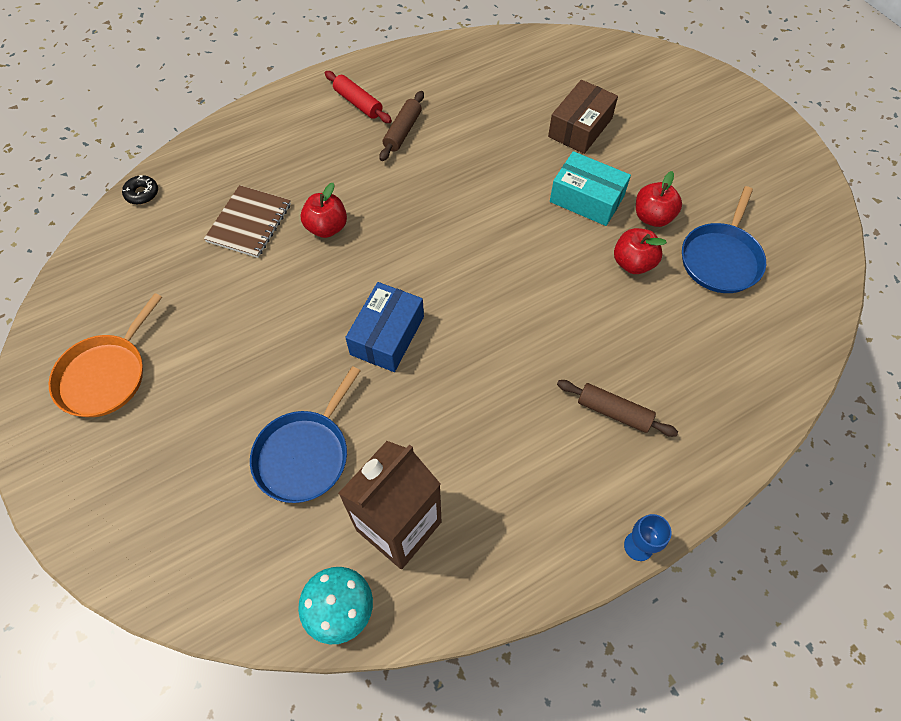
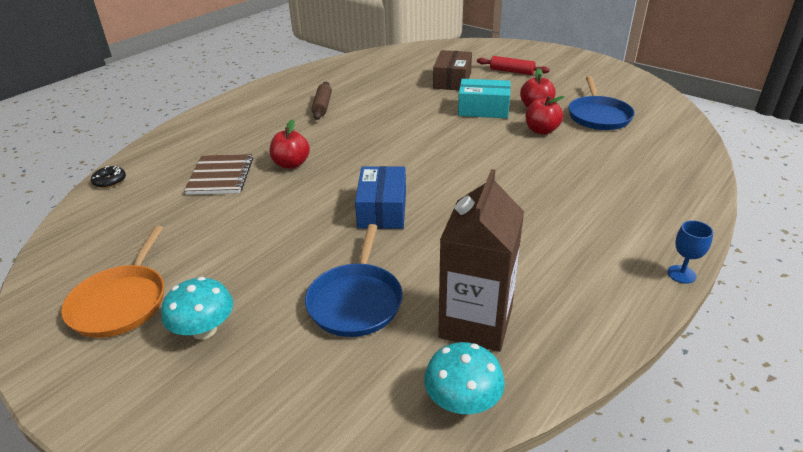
camera: 20 degrees left, 25 degrees down
red rolling pin [325,71,392,123] -> red rolling pin moved to [477,56,550,75]
brown rolling pin [557,380,678,437] -> none
none -> turquoise mushroom [161,277,233,340]

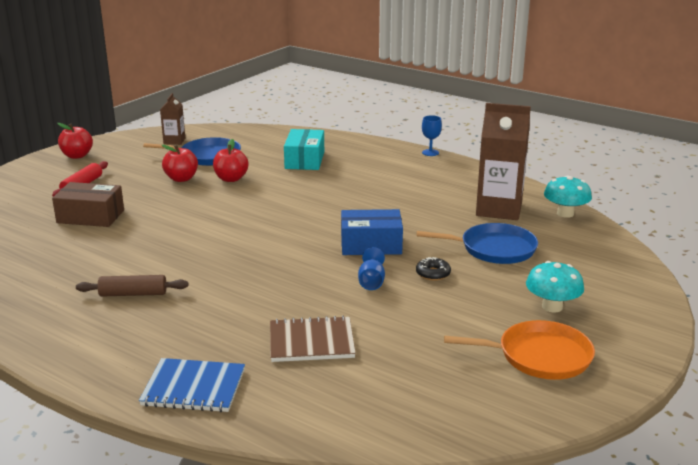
camera: 95 degrees left, 10 degrees down
black donut [91,166,126,188] -> black donut moved to [416,257,451,281]
red apple [270,119,310,169] -> red apple moved to [57,123,93,159]
turquoise box [458,79,511,118] -> turquoise box moved to [284,129,324,170]
none -> blue notebook [139,358,245,412]
none -> brown carton [160,93,185,145]
none -> blue goblet [358,247,385,290]

